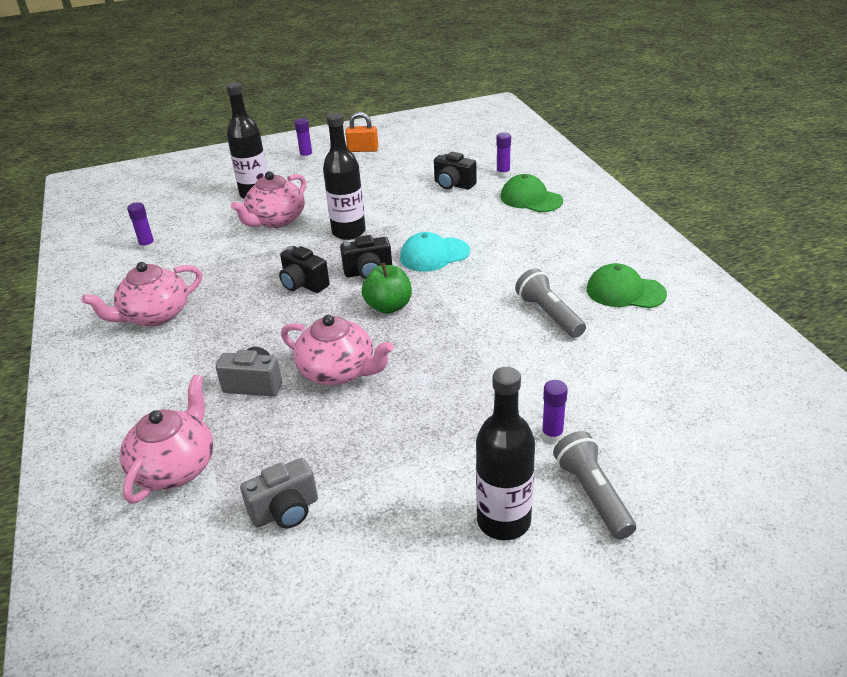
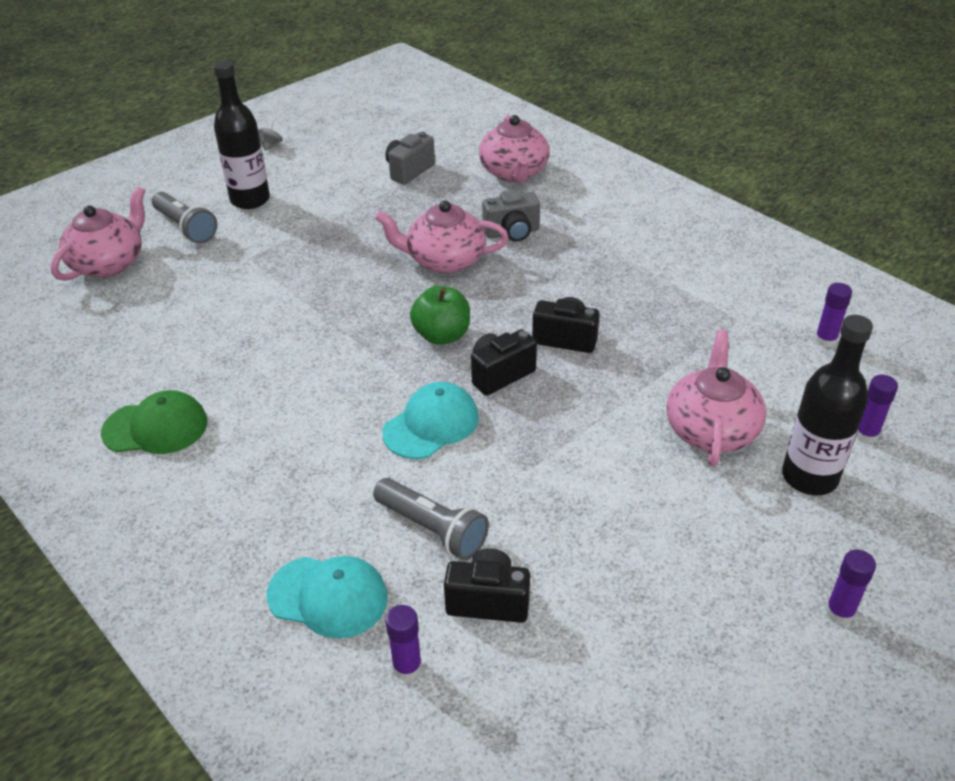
camera: 155 degrees right, 5 degrees up
pink teapot [82,262,202,326] -> pink teapot moved to [51,187,145,281]
black bottle [323,113,366,240] -> none
orange padlock [345,112,378,152] -> none
green cap [501,174,563,212] -> turquoise cap [267,556,388,639]
grey flashlight [515,268,586,338] -> grey flashlight moved to [373,478,489,560]
purple glue stick [541,380,568,443] -> purple glue stick moved to [856,375,898,444]
none -> grey spinning top [258,122,283,151]

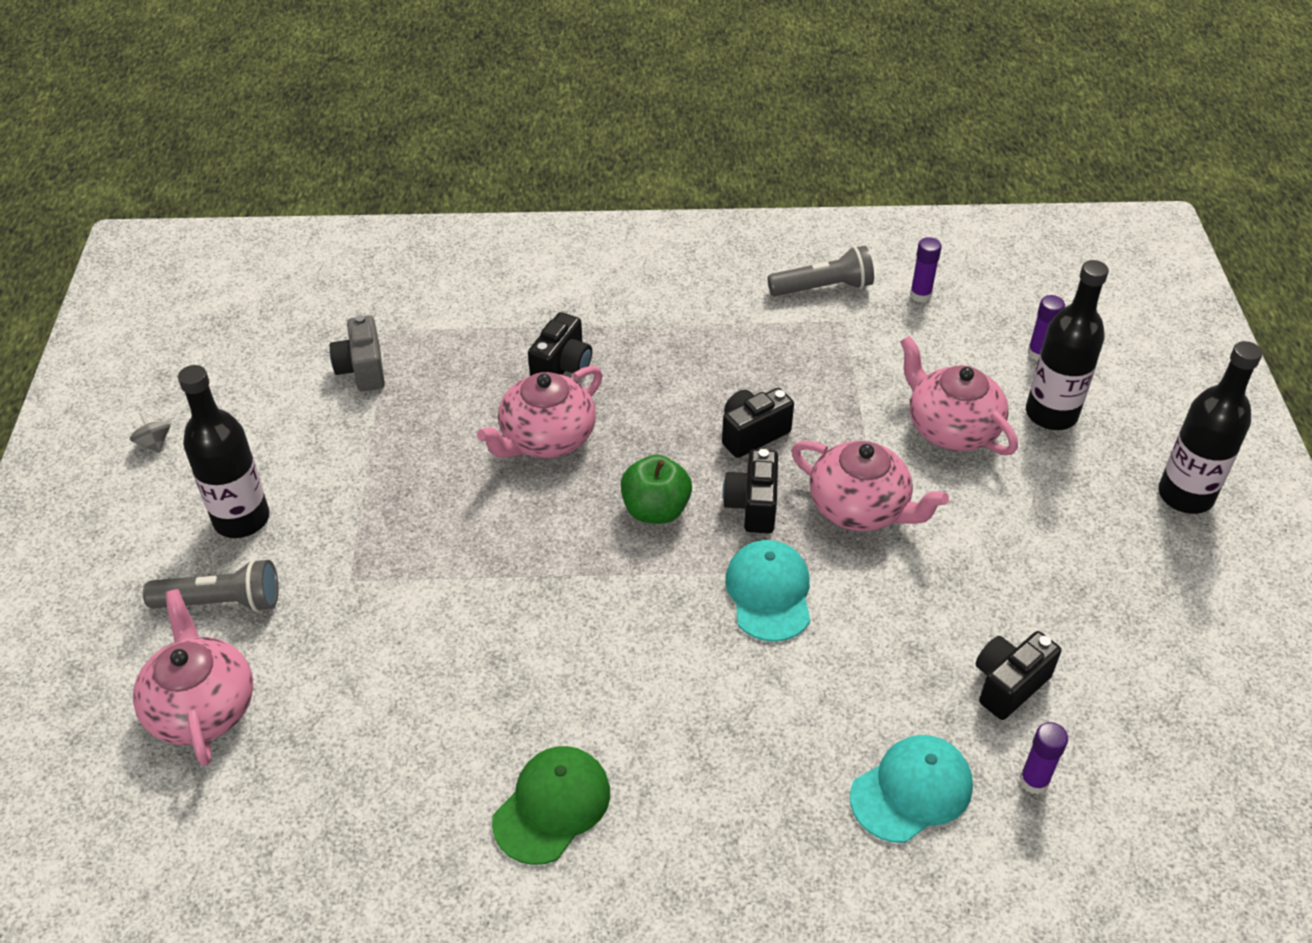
camera: 50 degrees left, 5 degrees up
grey flashlight [373,478,489,560] -> grey flashlight moved to [768,246,874,296]
pink teapot [479,115,550,183] -> pink teapot moved to [791,441,949,531]
grey camera [482,190,540,242] -> black camera [528,312,592,376]
purple glue stick [825,550,876,625] -> black bottle [1158,341,1262,514]

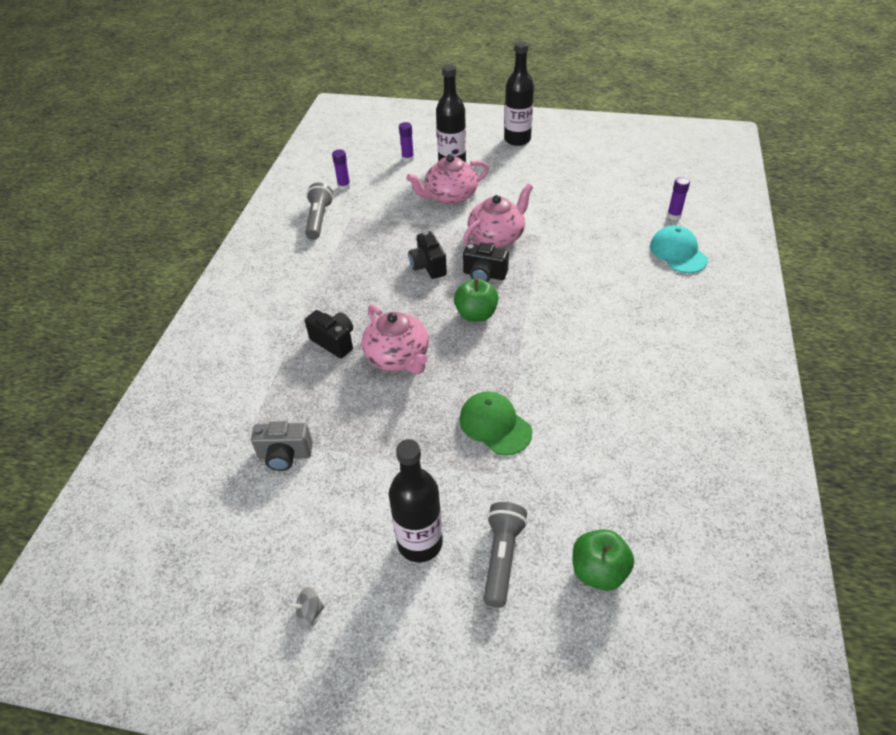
camera: 75 degrees left, 0 degrees up
pink teapot [133,589,253,766] -> green apple [573,529,634,591]
green cap [492,746,610,865] -> green cap moved to [459,391,533,455]
turquoise cap [725,540,810,642] -> none
black camera [976,631,1061,720] -> none

